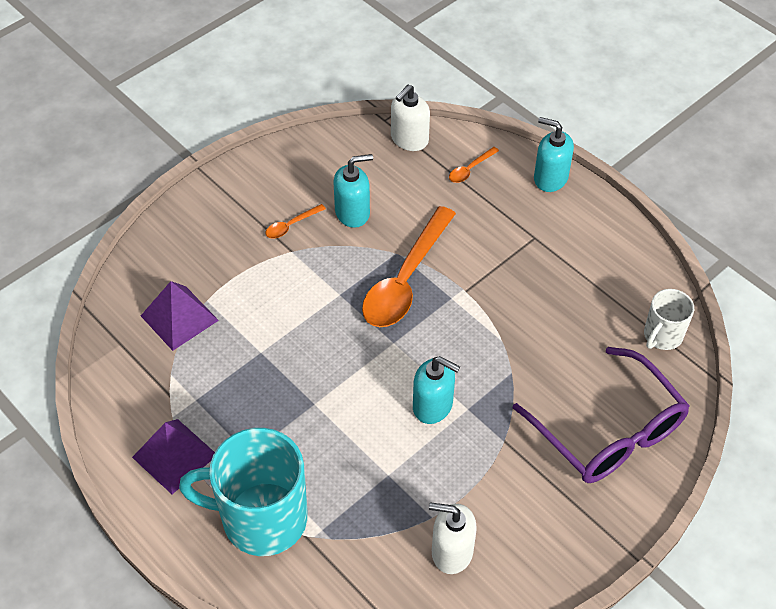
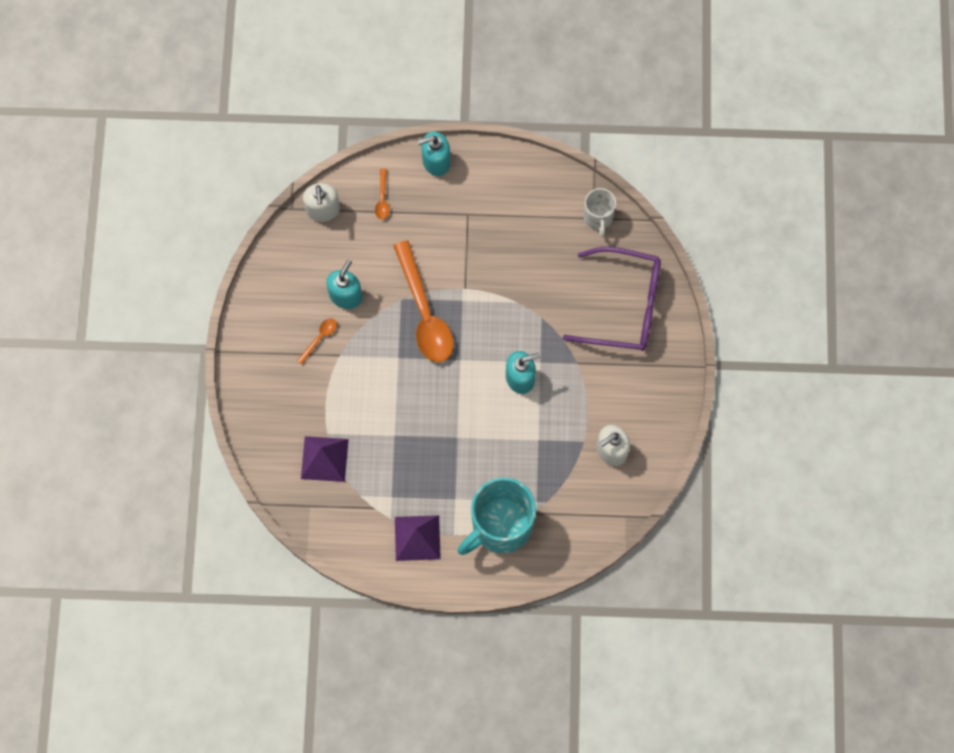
camera: 45 degrees left, 20 degrees up
orange spoon [266,204,326,238] -> orange spoon turned 150 degrees counterclockwise [297,318,337,364]

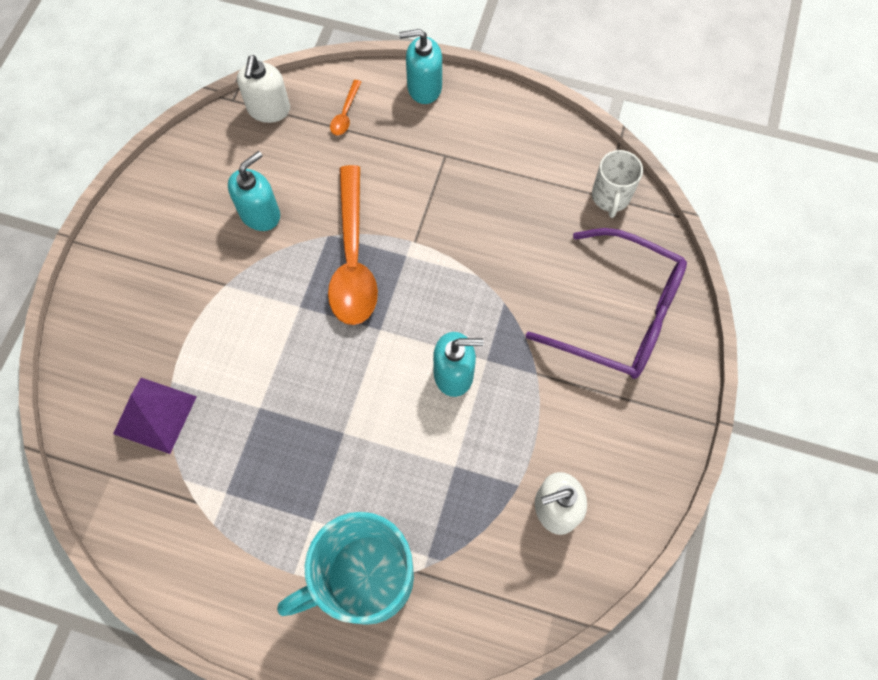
camera: 15 degrees right, 5 degrees down
orange spoon [297,318,337,364] -> none
purple pyramid [395,515,441,561] -> none

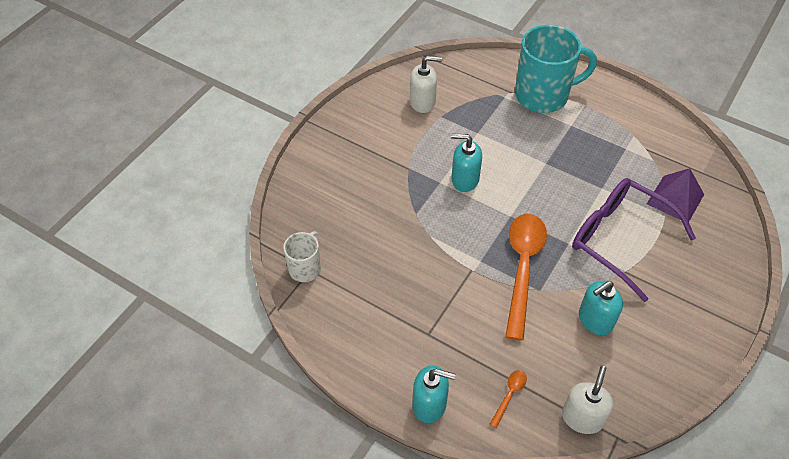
camera: 165 degrees left, 15 degrees down
purple glasses [526,228,687,379] -> purple glasses moved to [572,178,696,302]

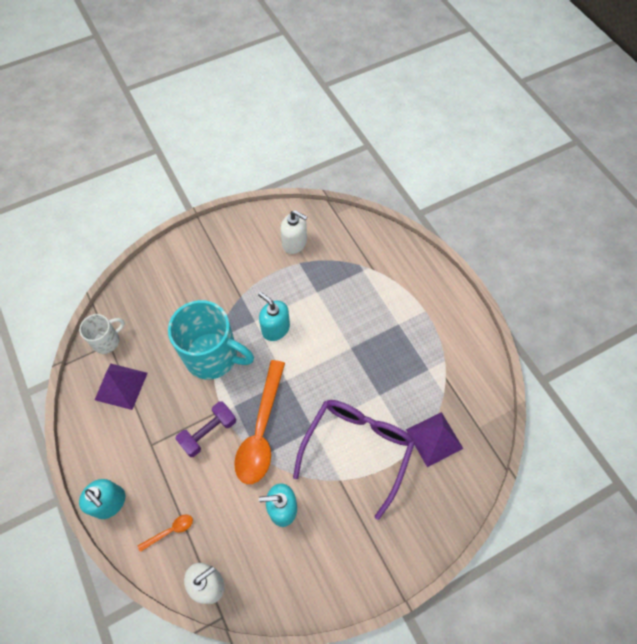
camera: 30 degrees right, 10 degrees up
orange spoon [505,214,547,341] -> orange spoon turned 150 degrees clockwise [234,360,285,484]
turquoise mug [515,25,597,113] -> turquoise mug moved to [168,300,254,380]
purple glasses [572,178,696,302] -> purple glasses turned 45 degrees clockwise [293,400,415,520]
none -> purple pyramid [95,364,147,410]
none -> purple dumbbell [175,401,236,457]

